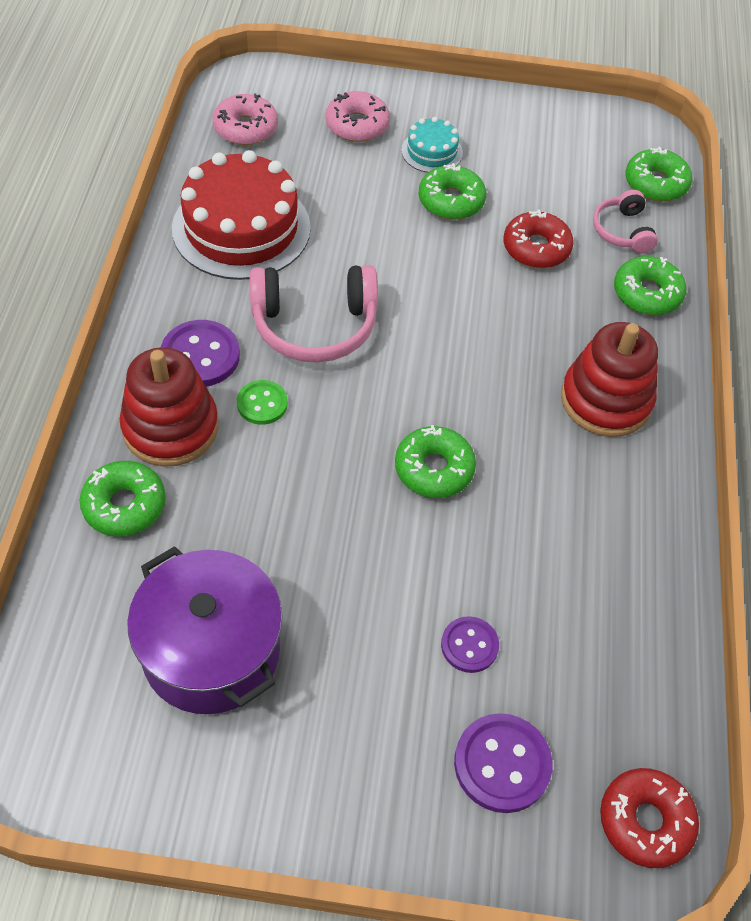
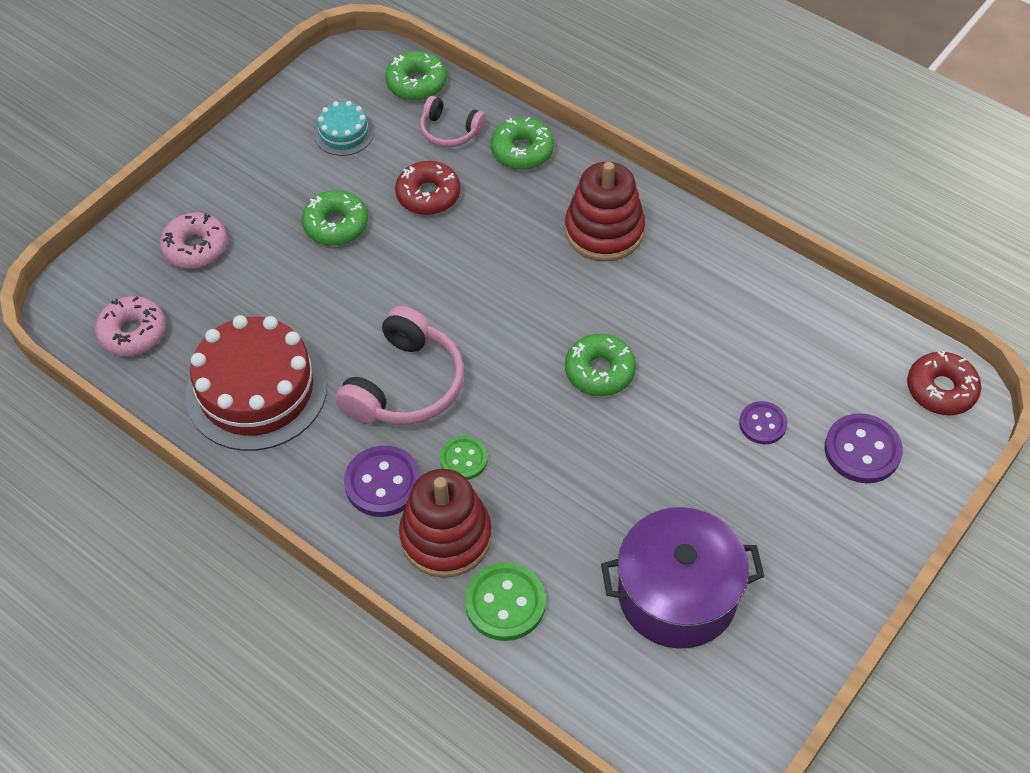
camera: 55 degrees left, 0 degrees up
green donut [80,461,166,536] -> green button [465,562,546,641]
turquoise cake [401,117,463,173] -> turquoise cake moved to [314,101,374,156]

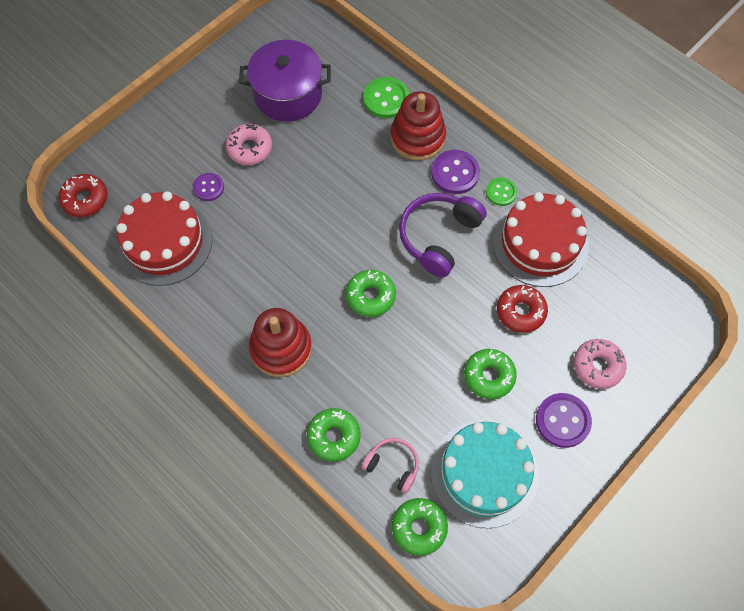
camera: 175 degrees left, 10 degrees up
pink donut [95,296,166,357] -> pink donut moved to [226,123,272,165]
turquoise cake [314,101,374,156] -> turquoise cake [431,421,539,528], size x2.10
pink headphones [335,306,464,425] -> purple headphones [399,193,487,278]
red donut [395,161,460,215] -> red donut moved to [497,285,548,333]
green button [440,436,488,480] -> green button moved to [486,177,517,206]
green donut [565,334,636,396] -> green donut moved to [346,270,396,317]
purple button [825,413,903,483] -> purple button moved to [536,393,592,448]
none -> red cake [116,191,212,286]

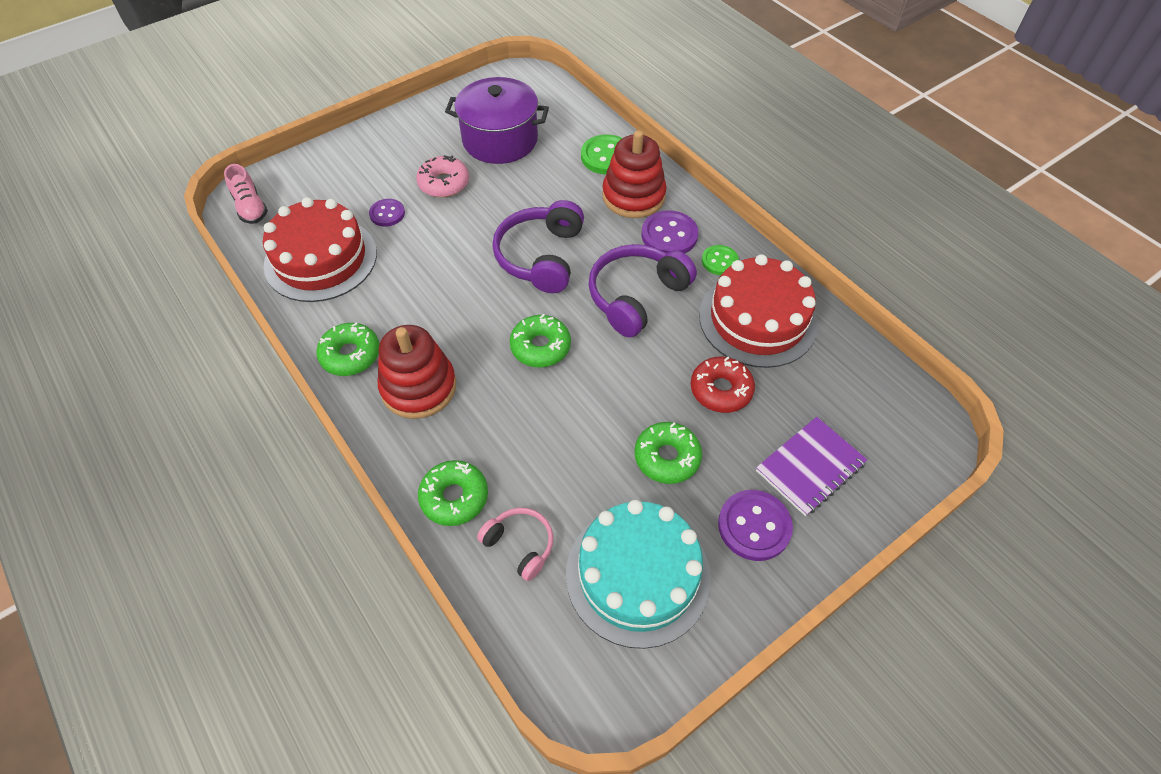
camera: 10 degrees right, 10 degrees down
red donut [58,174,107,217] -> pink shoe [224,164,268,224]
green donut [392,498,448,556] -> green donut moved to [316,323,379,376]
pink donut [574,339,627,389] -> purple notebook [756,417,868,516]
none -> purple headphones [492,200,584,293]

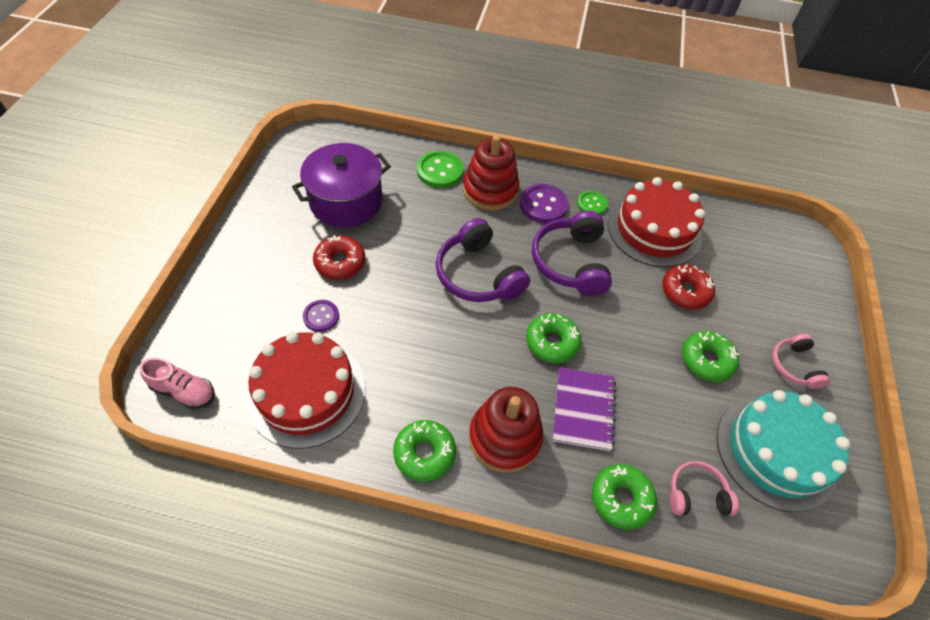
camera: 45 degrees left, 0 degrees up
pink donut [416,155,469,197] -> red donut [313,235,365,279]
purple button [718,490,793,561] -> pink headphones [772,334,830,389]
purple notebook [756,417,868,516] -> purple notebook moved to [552,367,616,451]

